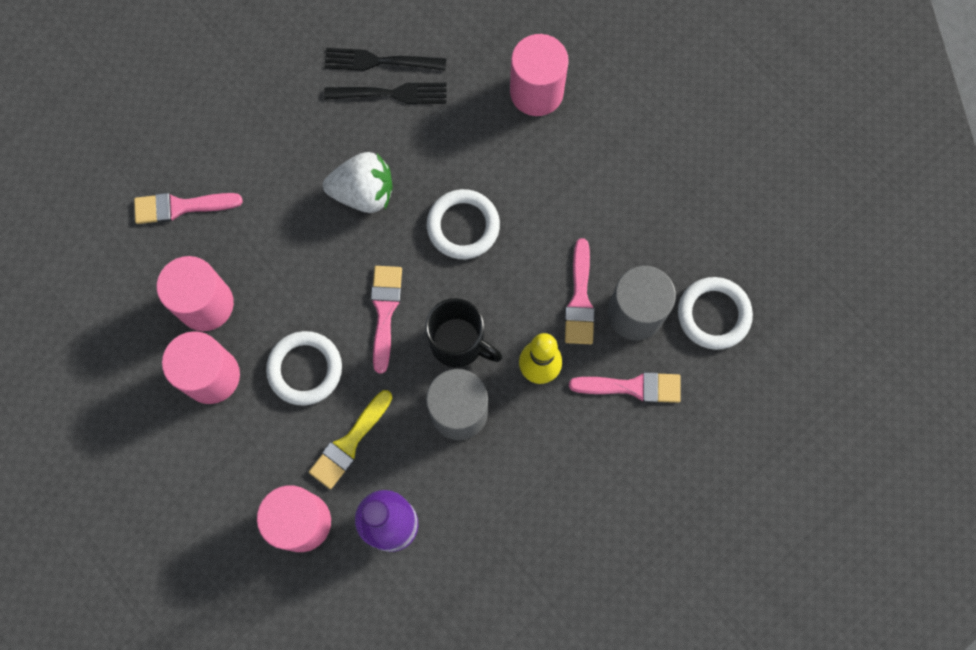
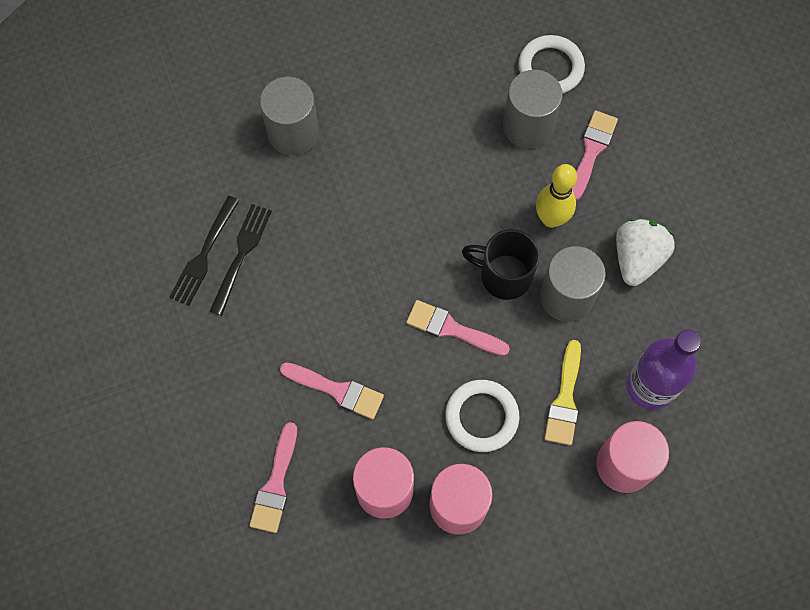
camera: 70 degrees left, 5 degrees down
yellow brush [309,390,392,489] -> yellow brush turned 45 degrees clockwise [544,340,581,445]
white strawberry [323,152,393,213] -> white strawberry moved to [616,218,675,286]
black mug [425,298,502,367] -> black mug turned 120 degrees counterclockwise [462,229,540,300]
white ring [427,189,500,259] -> none
pink cylinder [510,34,569,116] -> grey cylinder [260,77,319,155]
pink brush [565,238,595,344] -> pink brush moved to [280,363,384,419]

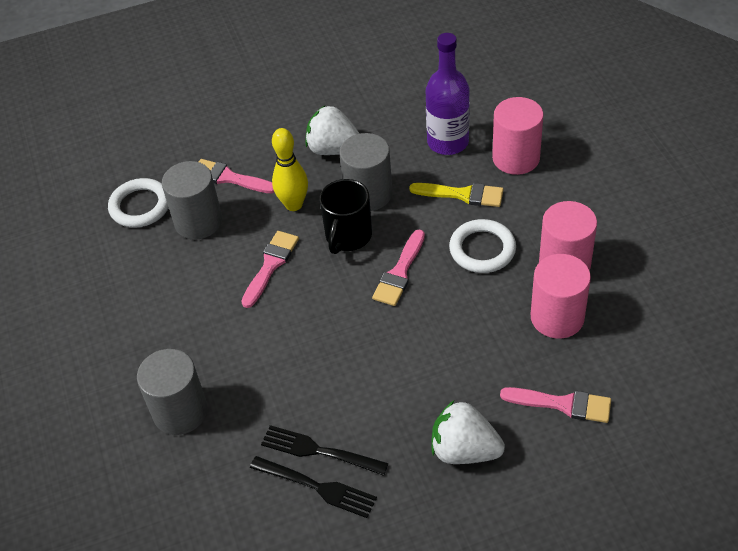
camera: 85 degrees left, 20 degrees down
pink brush [280,363,384,419] -> pink brush moved to [241,231,299,308]
none -> white strawberry [432,401,505,464]

